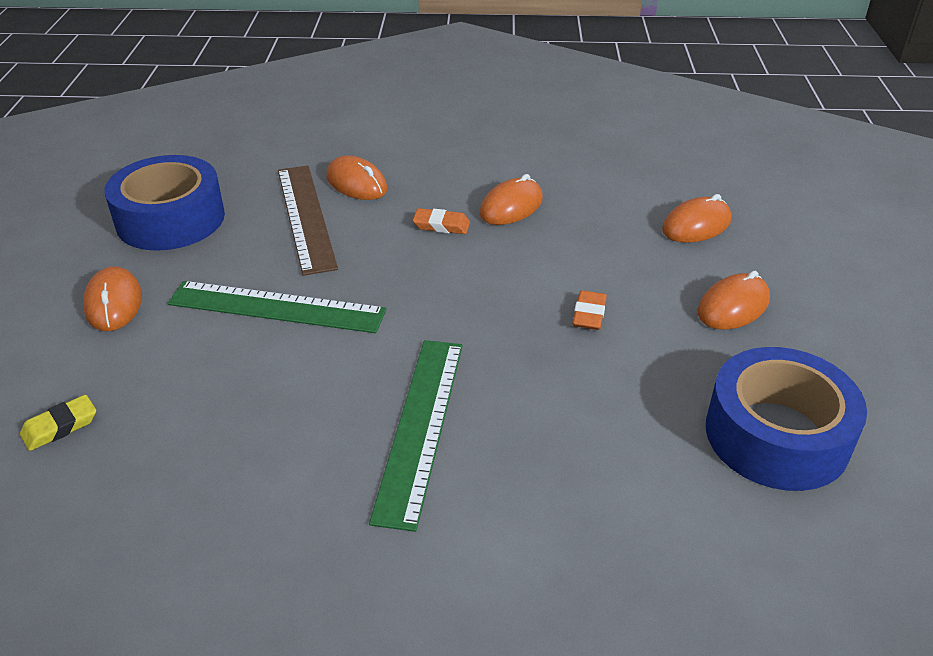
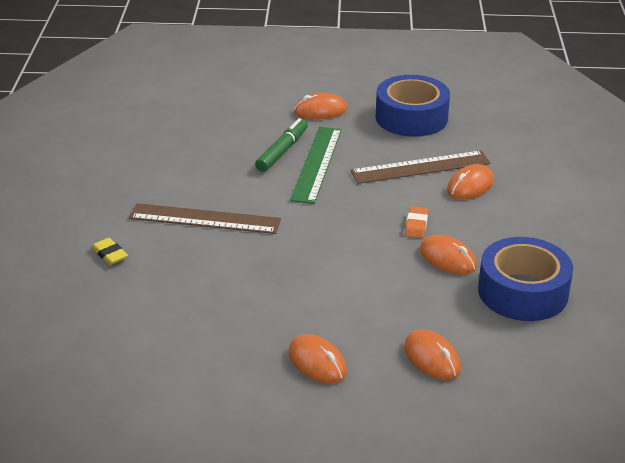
camera: 90 degrees right, 5 degrees down
yellow eraser [20,395,96,451] -> yellow eraser moved to [91,238,128,265]
green ruler [369,340,463,532] -> brown ruler [129,203,281,234]
orange eraser [572,290,607,330] -> none
blue tape [706,347,867,491] -> blue tape moved to [478,237,573,321]
none -> green marker [255,118,308,172]

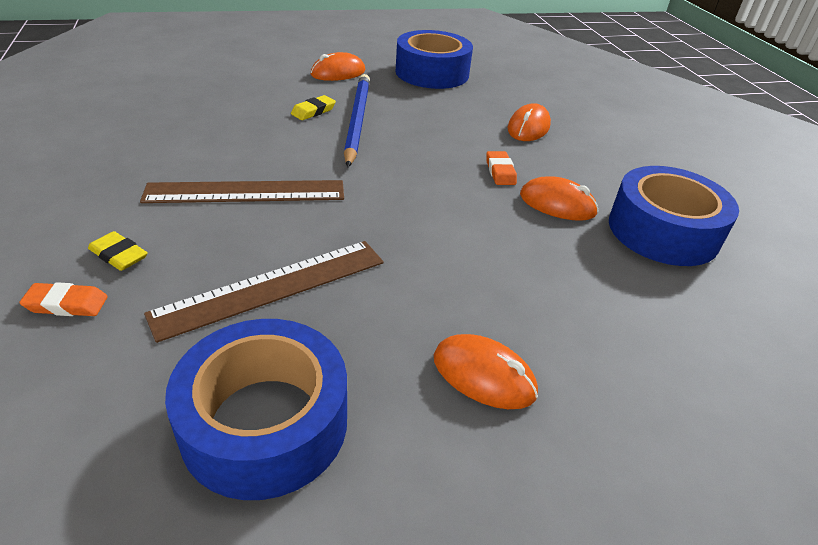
camera: 20 degrees left, 5 degrees up
green marker [255,118,308,172] -> yellow eraser [291,95,336,120]
green ruler [290,127,342,204] -> blue pencil [344,74,370,167]
brown ruler [350,151,490,184] -> brown ruler moved to [144,241,384,343]
orange mouse [404,330,461,380] -> none
none -> orange eraser [19,282,108,316]
none -> blue tape [165,319,347,500]

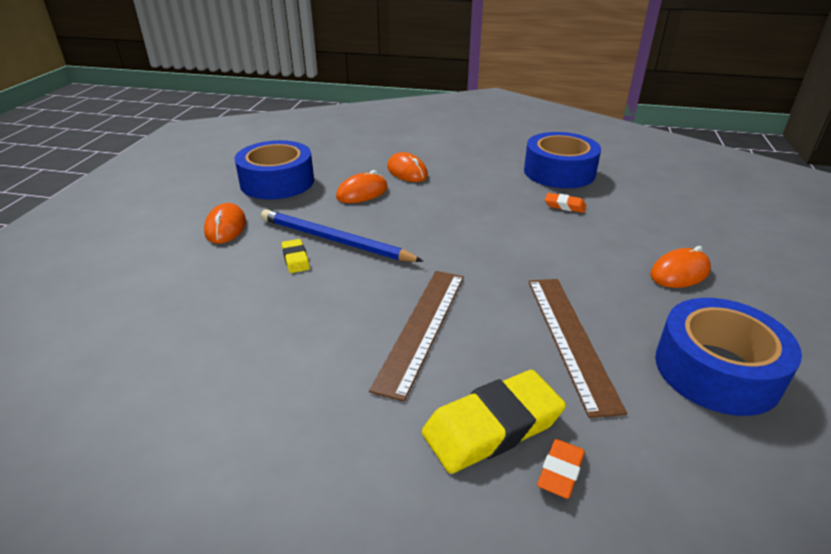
camera: 60 degrees left, 5 degrees down
yellow eraser [88,231,148,271] -> yellow eraser [422,370,566,474], size x2.04
orange eraser [486,151,517,185] -> orange eraser moved to [545,193,586,213]
orange mouse [520,176,599,221] -> orange mouse moved to [336,170,388,203]

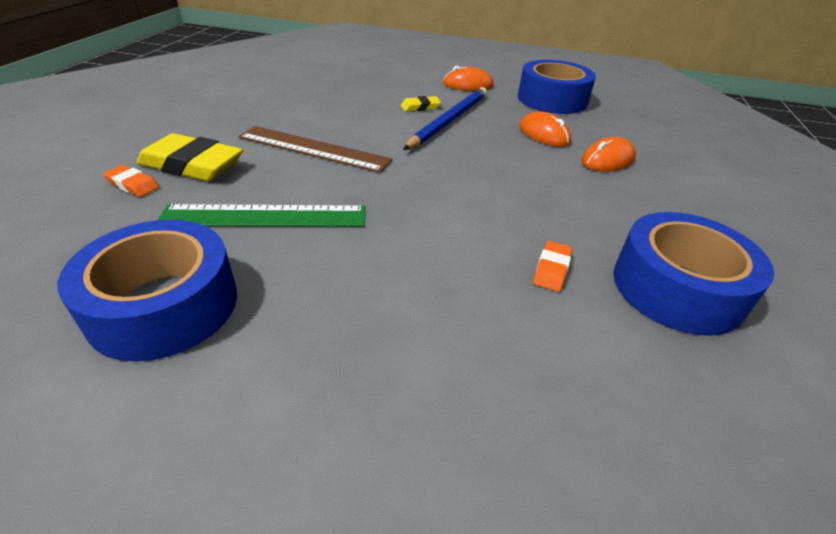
camera: 90 degrees right, 5 degrees up
yellow eraser [422,370,566,474] -> yellow eraser turned 45 degrees counterclockwise [137,133,243,181]
brown ruler [528,279,627,418] -> green ruler [158,204,366,227]
orange mouse [650,246,711,288] -> none

